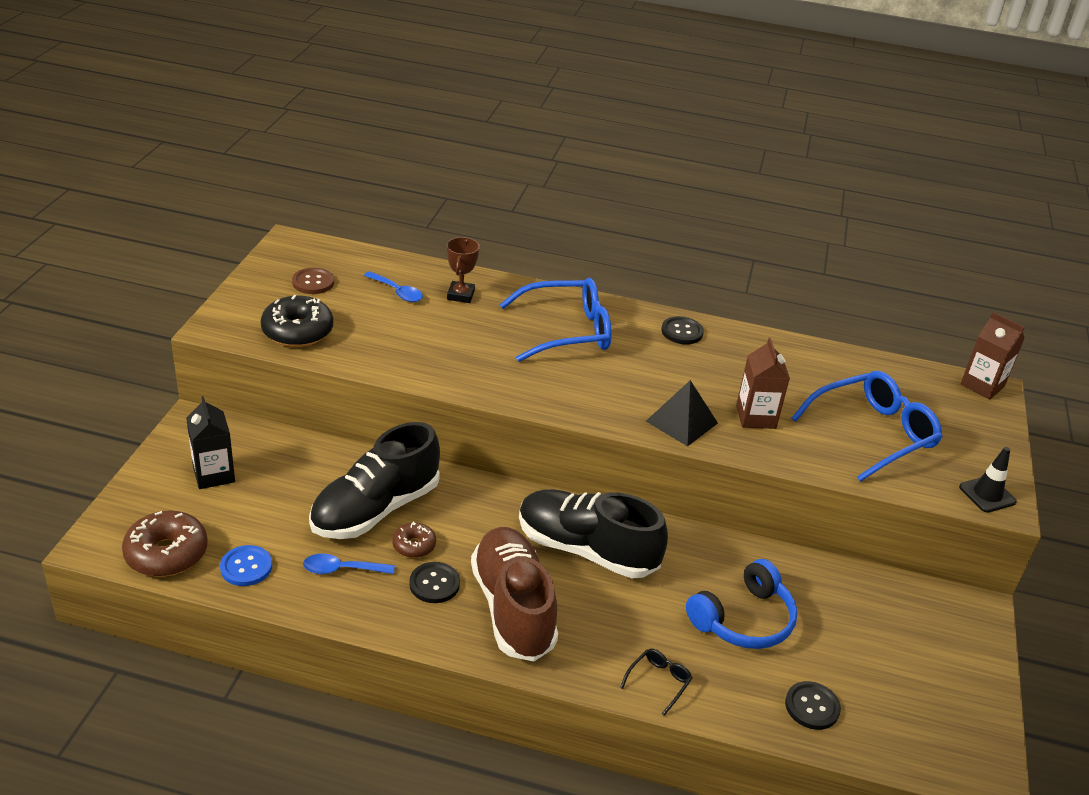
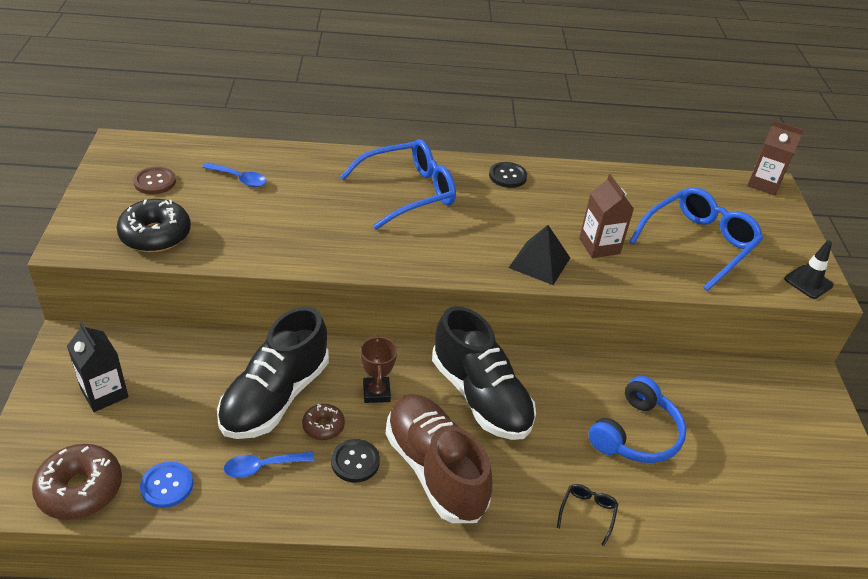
camera: 15 degrees left, 5 degrees up
brown trophy [446,237,480,303] -> brown trophy moved to [360,335,397,403]
black shoe [519,489,668,578] -> black shoe turned 135 degrees counterclockwise [432,306,536,440]
black button [785,681,841,730] -> none

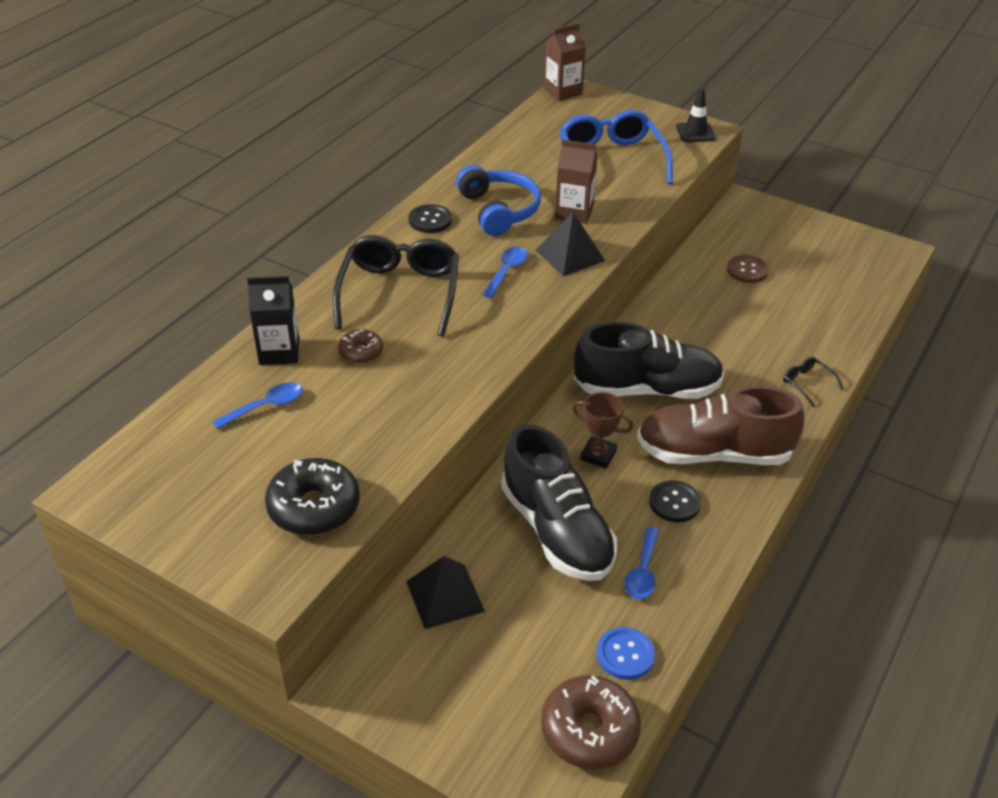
camera: 55 degrees left, 0 degrees up
black carton [67,322,128,412] -> black carton moved to [247,276,299,365]
brown button [133,167,176,194] -> brown button moved to [727,255,769,283]
brown donut [302,404,345,440] -> brown donut moved to [338,329,383,364]
blue glasses [340,139,456,230] -> black glasses [333,235,459,337]
blue headphones [588,376,686,463] -> blue headphones moved to [456,165,541,236]
none -> black pyramid [406,556,485,629]
none -> blue spoon [482,247,527,298]

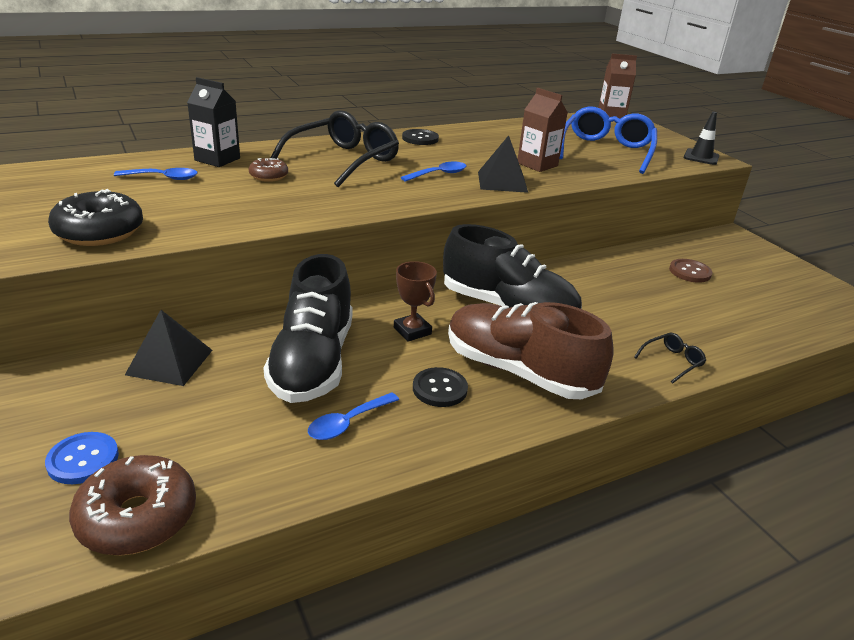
camera: 30 degrees right, 10 degrees down
blue headphones [456,165,541,236] -> none
blue button [597,627,655,680] -> blue button moved to [45,432,119,484]
black glasses [783,357,844,407] -> black glasses turned 60 degrees clockwise [634,333,706,383]

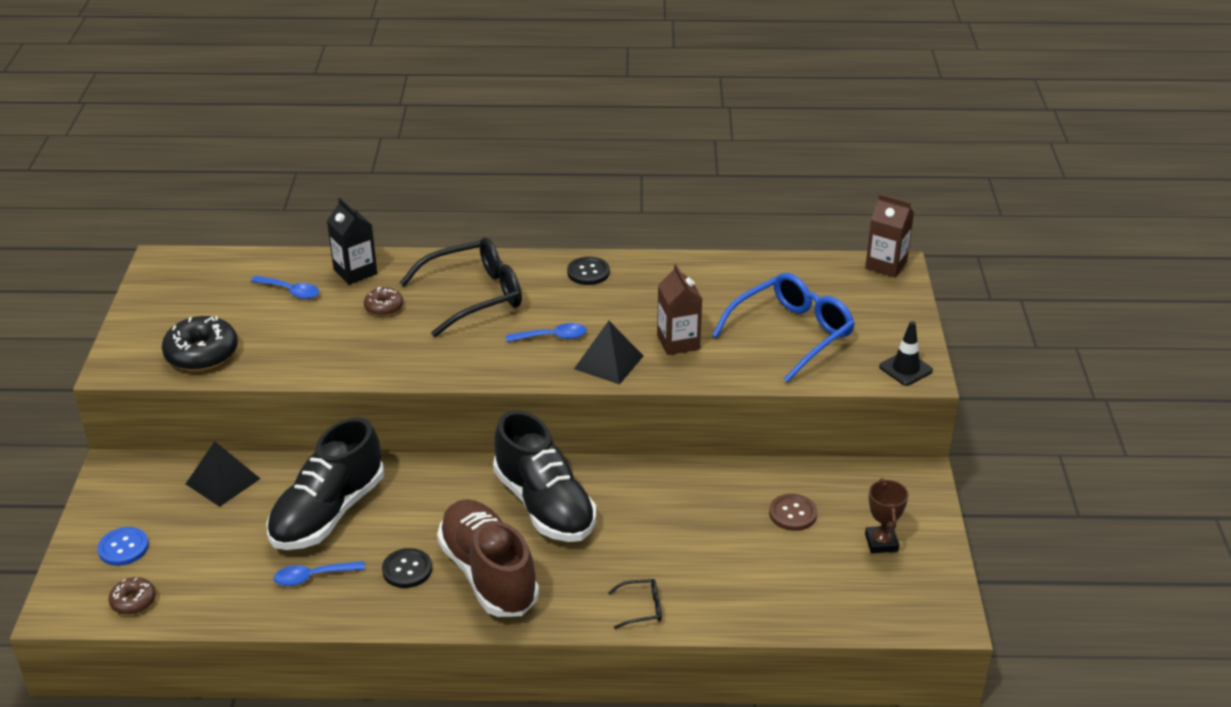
camera: 30 degrees right, 5 degrees up
brown donut [69,455,196,556] -> brown donut [108,577,156,615], size x0.55
brown trophy [394,261,437,342] -> brown trophy moved to [865,478,909,553]

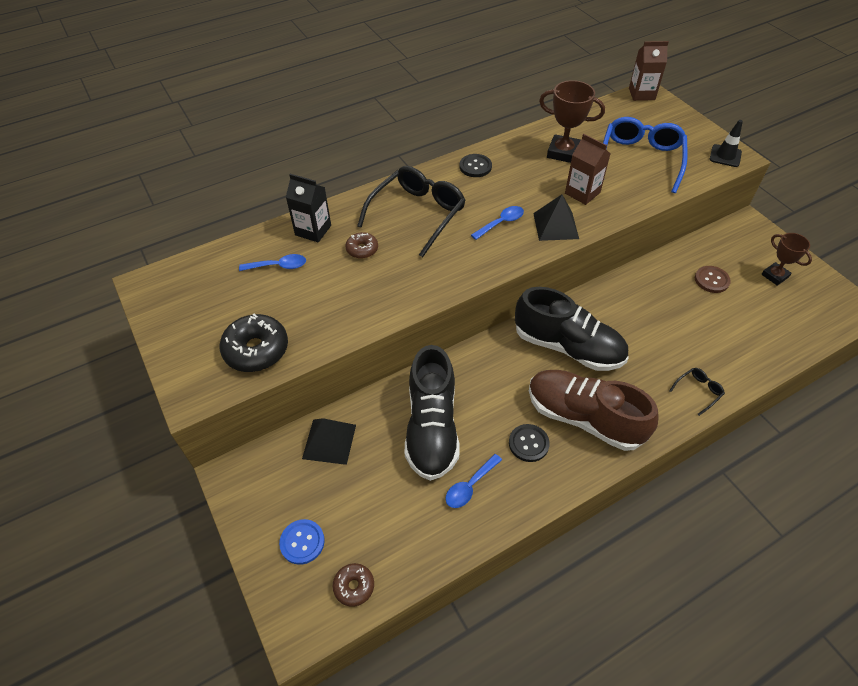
camera: 30 degrees left, 15 degrees up
none -> brown trophy [539,80,605,163]

